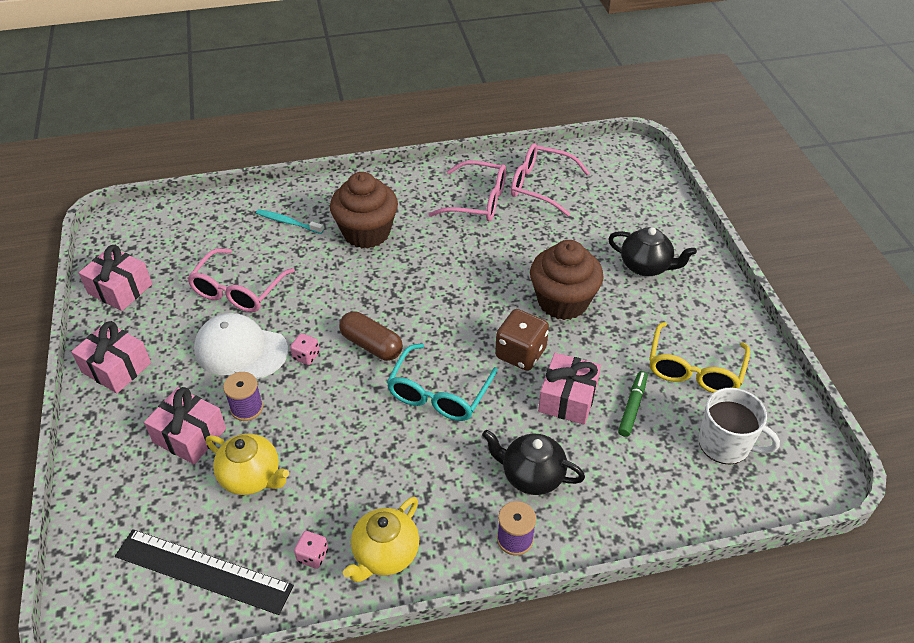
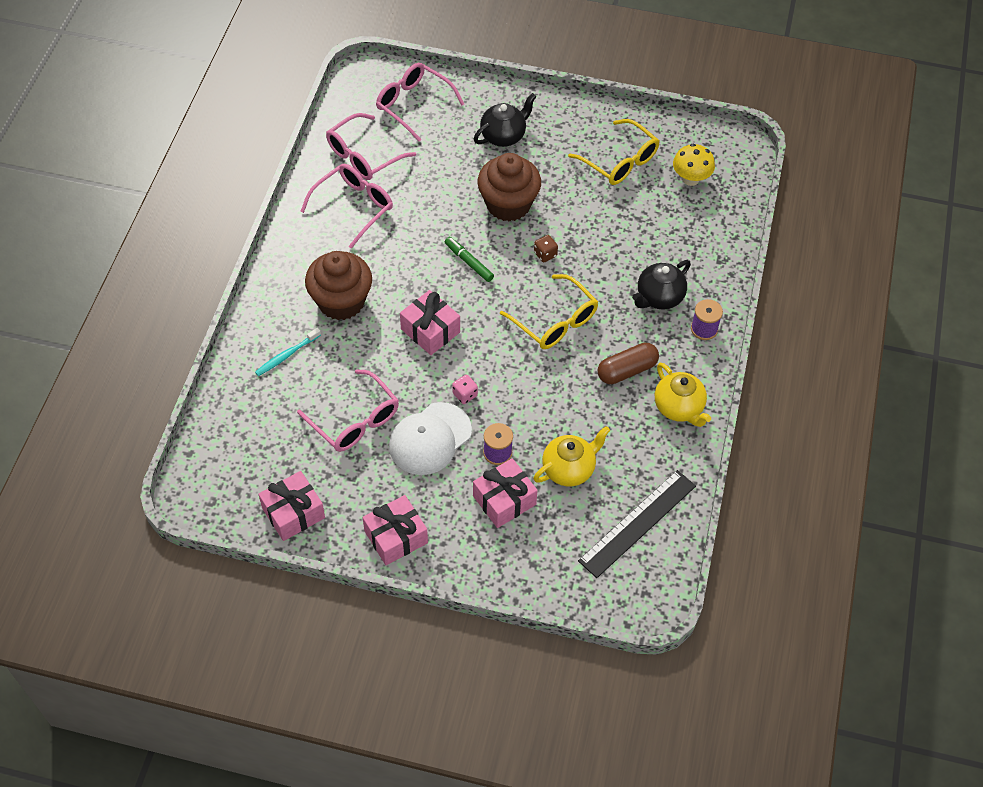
camera: 65 degrees left, 10 degrees up
pink dice [294,531,328,569] -> none
brown capsule [339,311,403,360] -> brown capsule moved to [598,342,659,384]
turquoise glasses [387,343,498,421] -> yellow glasses [500,274,598,349]
brown dice [495,309,549,371] -> brown dice [534,235,558,262], size x0.52
pink gift [538,353,601,425] -> pink gift moved to [400,290,460,355]
green marker [618,371,648,437] -> green marker moved to [445,237,494,282]
white mug [699,388,780,464] -> yellow mushroom [673,143,715,186]
none -> pink glasses [376,63,464,142]

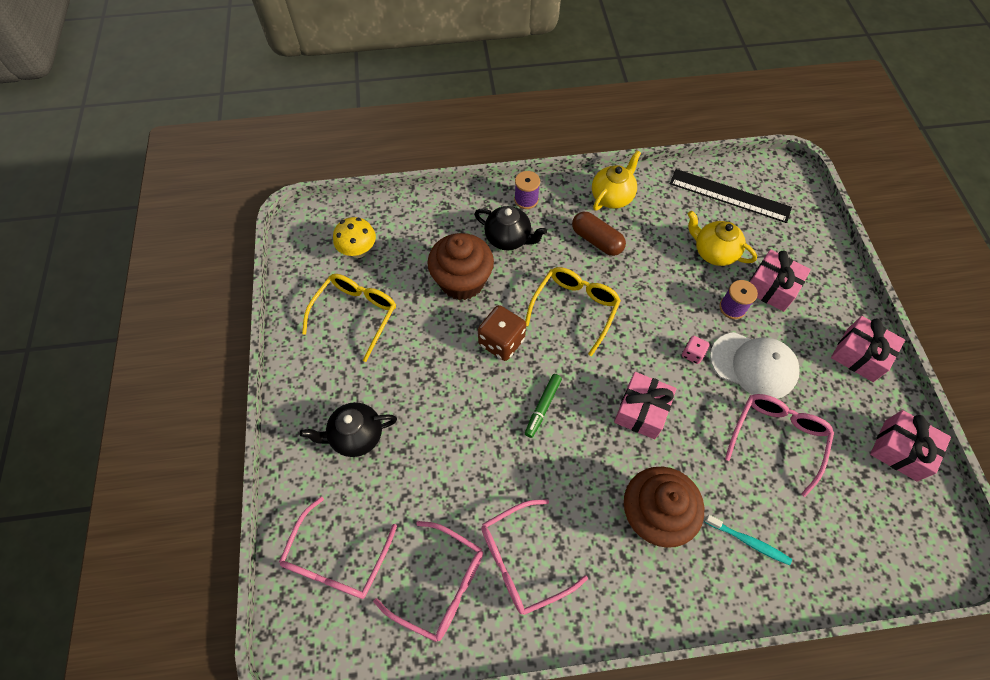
camera: 110 degrees left, 5 degrees up
pink glasses [300,164,393,249] -> pink glasses turned 45 degrees counterclockwise [481,499,588,615]
black teapot [474,93,536,147] -> black teapot turned 45 degrees counterclockwise [300,402,397,457]
brown cupcake [478,153,541,222] -> brown cupcake moved to [427,233,494,300]
brown dice [534,235,558,262] -> brown dice [478,305,526,361], size x1.91

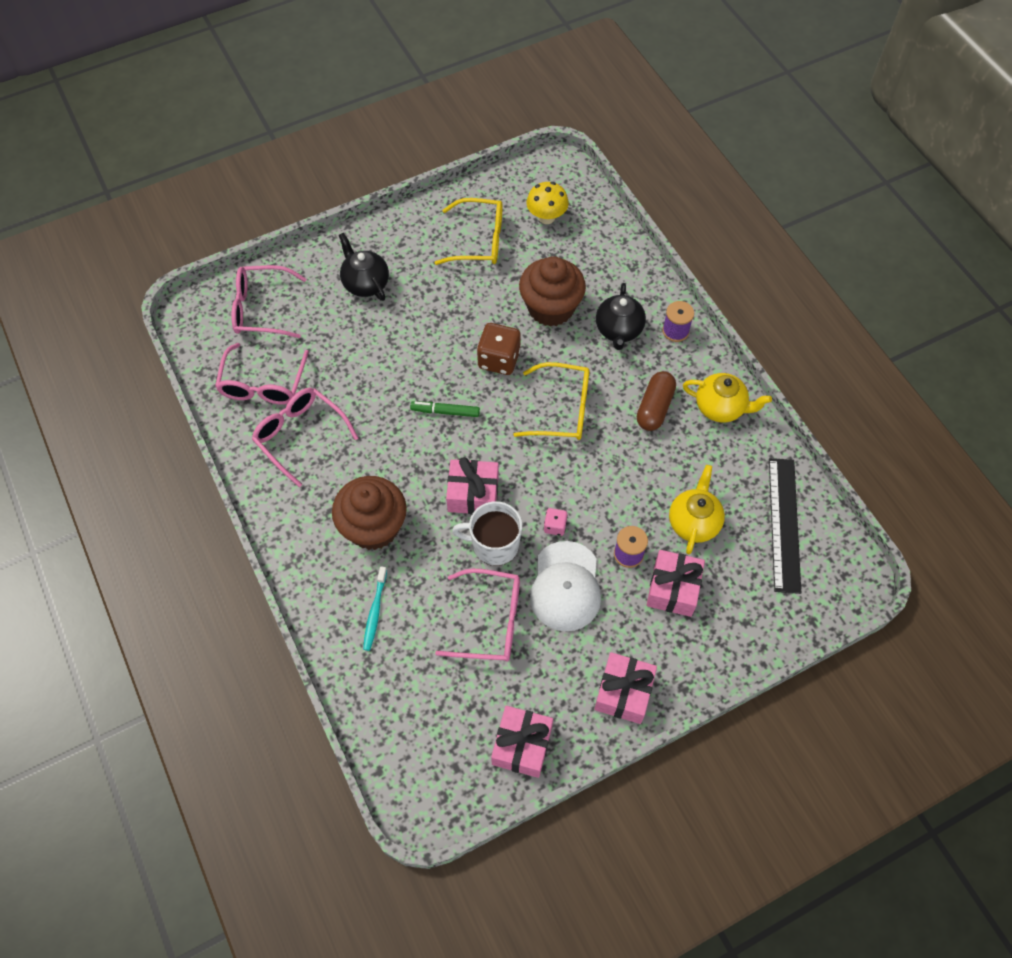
camera: 70 degrees right, 0 degrees up
none -> white mug [452,501,522,566]

